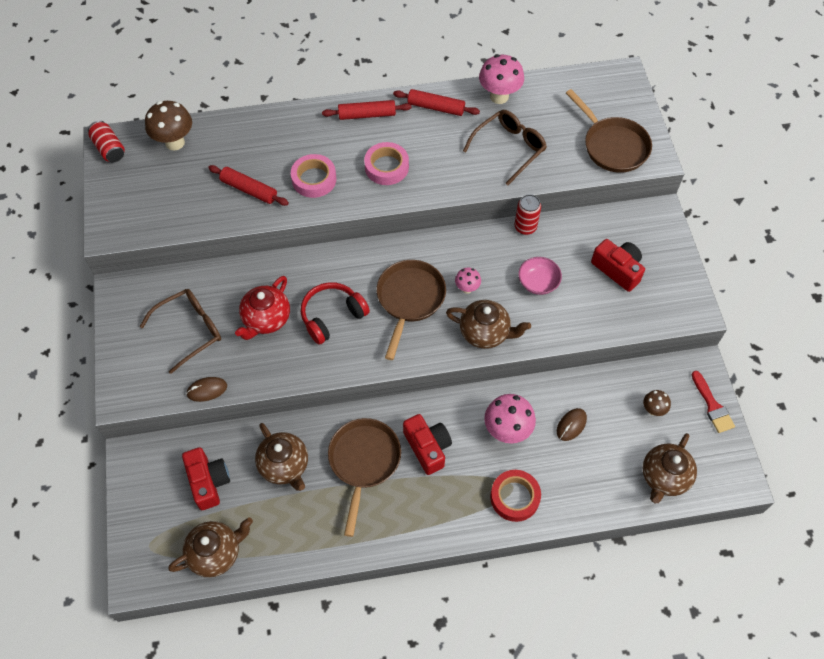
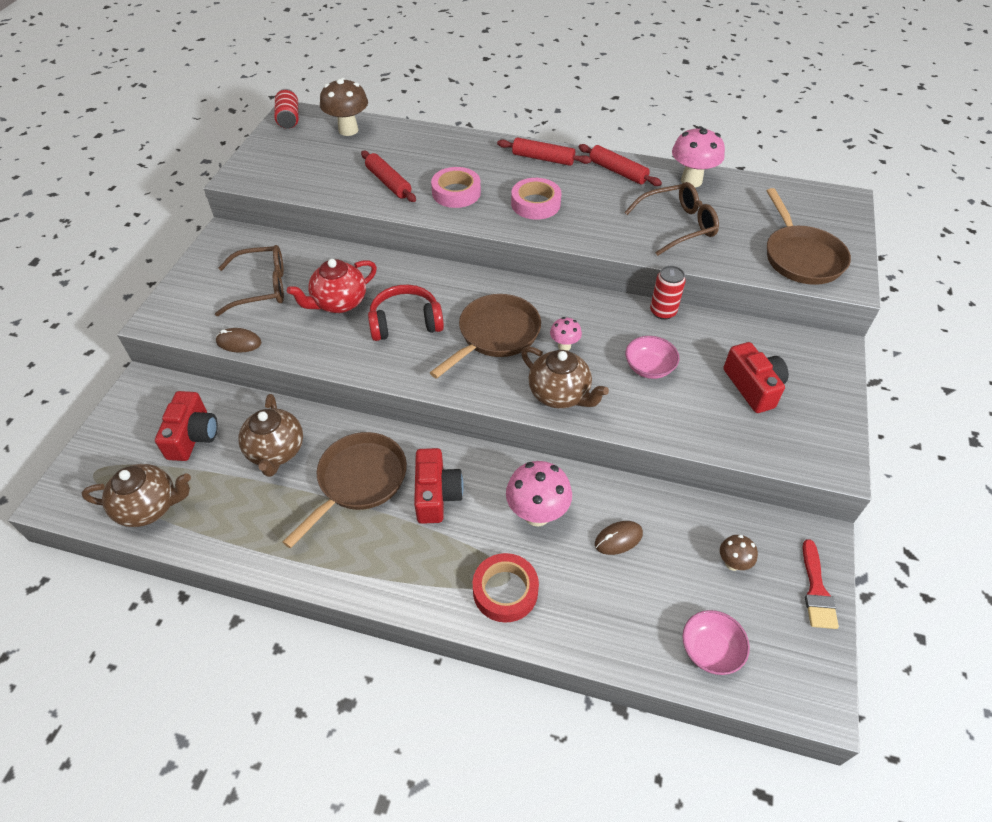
camera: 25 degrees right, 10 degrees down
brown teapot [642,433,697,504] -> pink bowl [682,610,750,675]

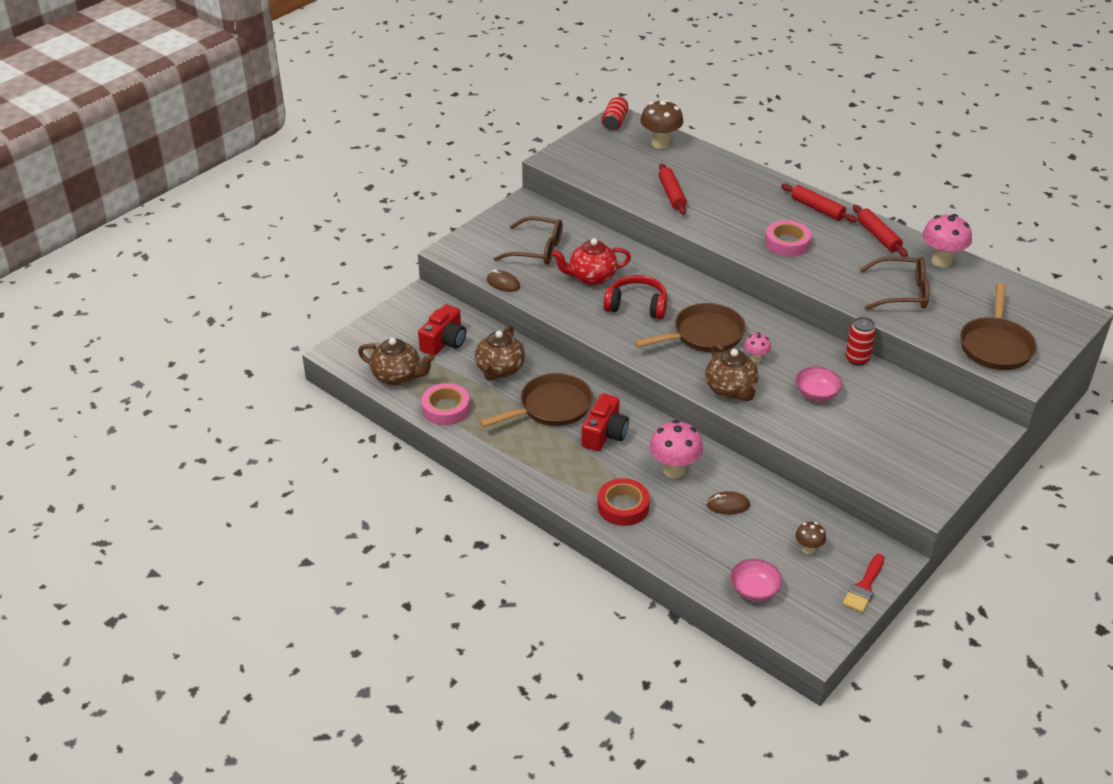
camera: 25 degrees right, 10 degrees down
pink tape [431,167,481,208] -> pink tape moved to [421,383,470,425]
red camera [723,342,789,413] -> none

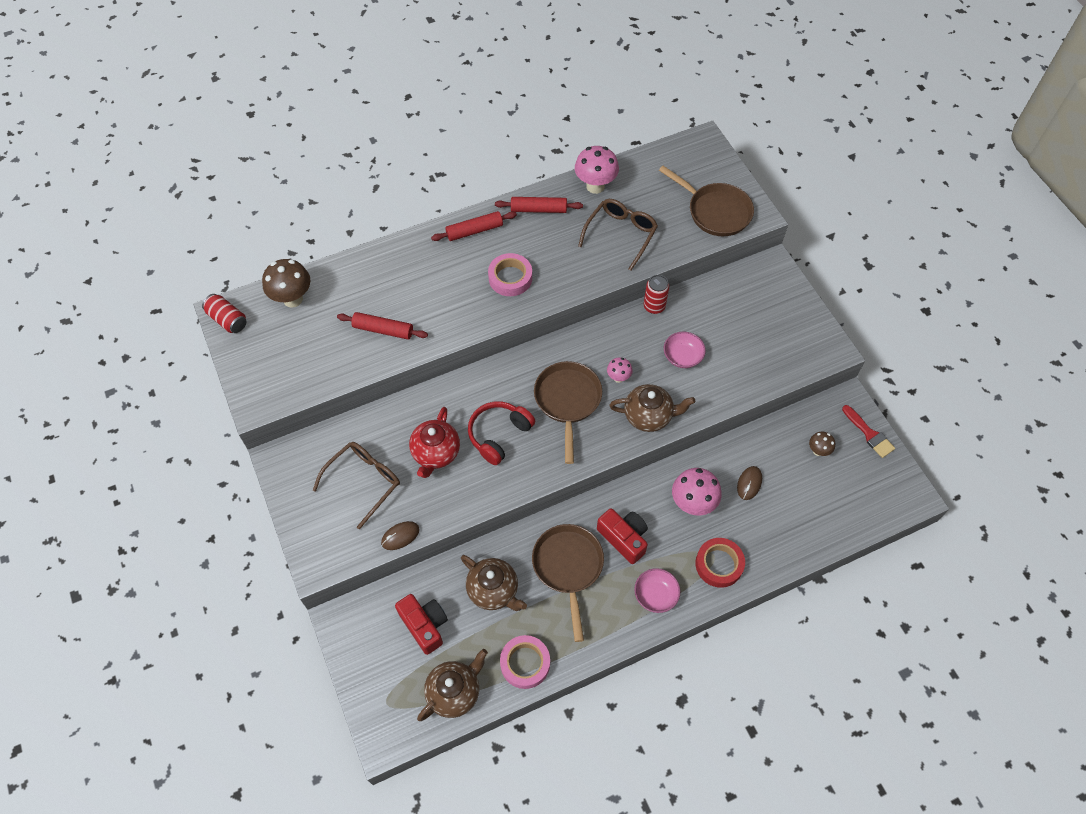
camera: 65 degrees left, 20 degrees up
pink bowl [730,559,782,602] -> pink bowl moved to [634,568,680,613]

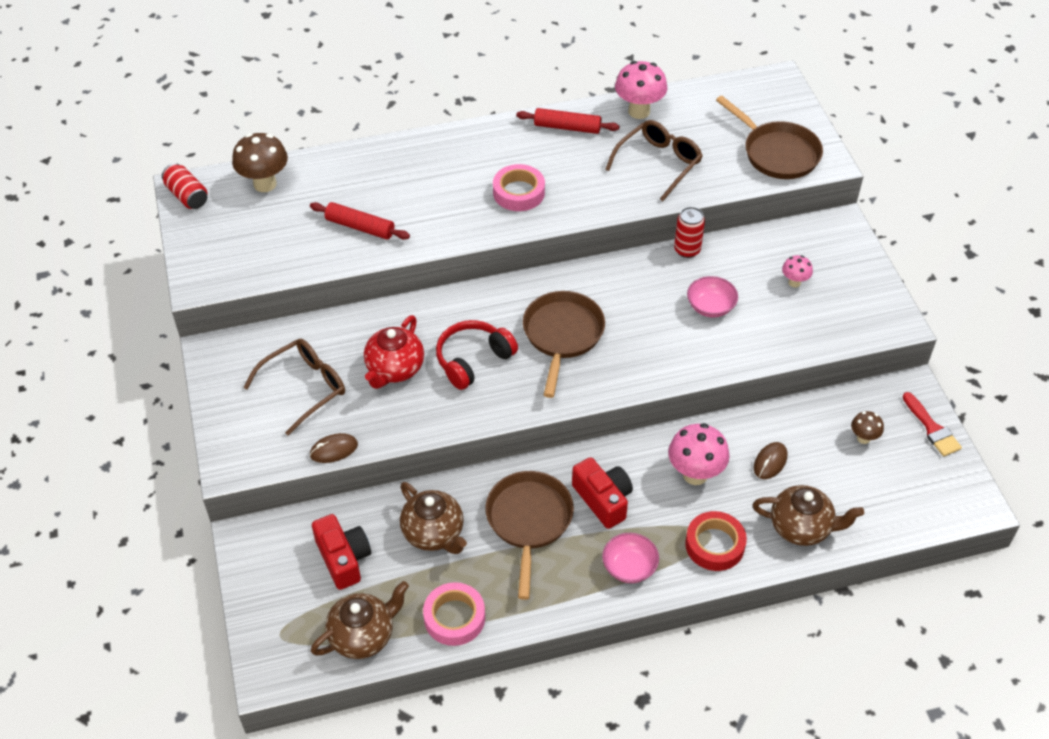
camera: 10 degrees right, 10 degrees down
red rolling pin [431,211,517,241] -> none
pink mushroom [607,357,633,383] -> pink mushroom moved to [782,255,813,288]
brown teapot [609,384,695,432] -> brown teapot moved to [753,485,864,546]

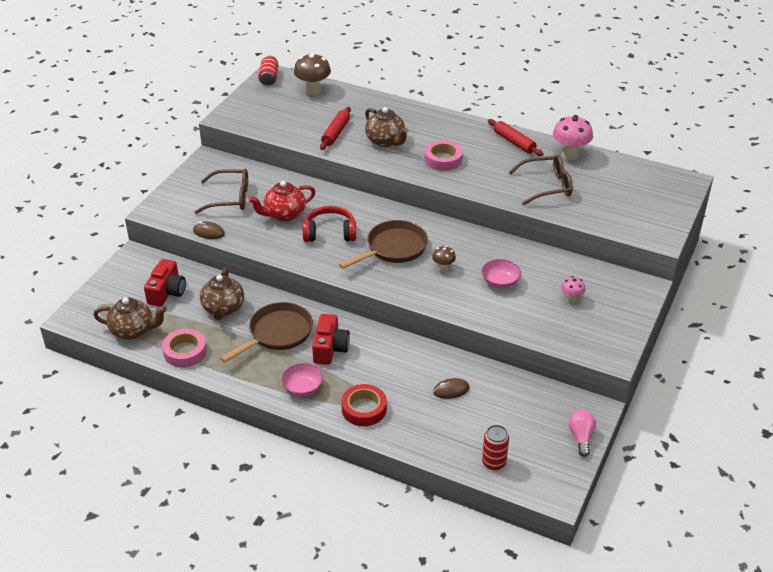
camera: 40 degrees right, 10 degrees down
red rolling pin [310,202,410,240] -> red rolling pin turned 45 degrees clockwise [320,107,351,150]
pink mushroom [668,423,730,485] -> none
red can [674,207,705,258] -> red can moved to [482,425,509,470]
brown pan [716,96,823,179] -> none
brown teapot [753,485,864,546] -> brown teapot moved to [365,107,409,147]
brown mushroom [851,411,884,444] -> brown mushroom moved to [432,246,456,272]
red brush [903,392,962,456] -> pink light bulb [569,410,596,457]

